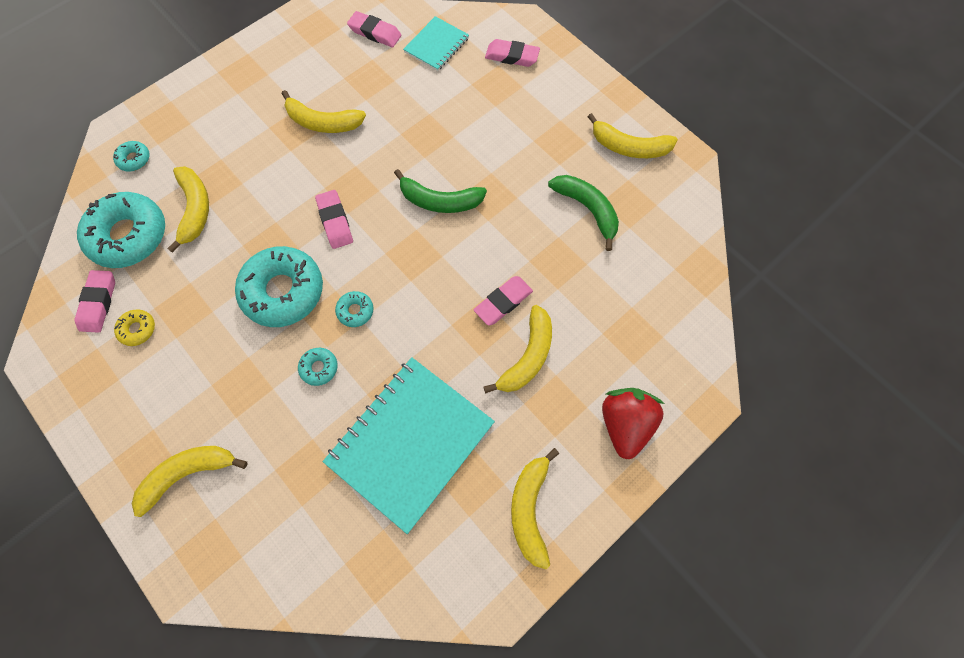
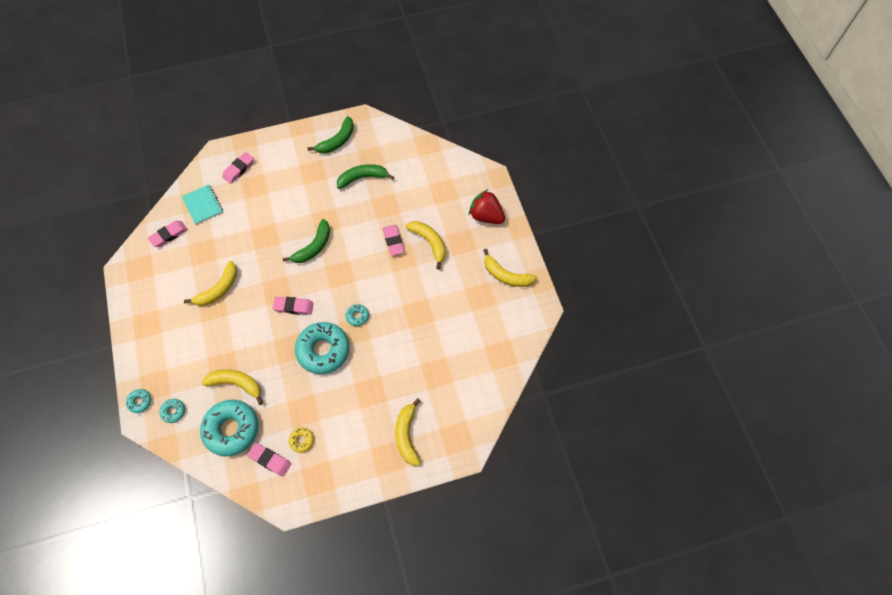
camera: 65 degrees left, 5 degrees down
turquoise donut [298,348,338,386] -> turquoise donut moved to [126,389,151,413]
turquoise notebook [323,357,495,534] -> none
yellow banana [587,113,678,158] -> green banana [308,116,354,153]

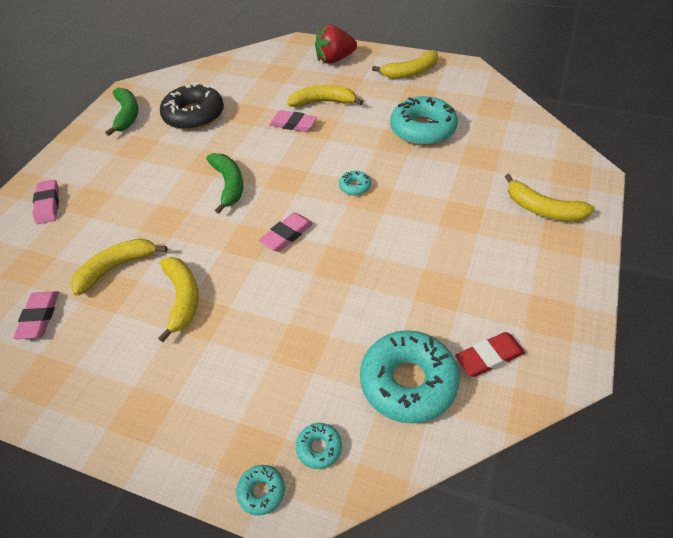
camera: 50 degrees left, 15 degrees down
turquoise notebook [182,184,223,225] -> none
yellow banana [202,370,263,405] -> yellow banana moved to [71,239,168,296]
pink eraser [247,443,291,477] -> red eraser [455,332,525,377]
yellow donut [289,428,314,453] -> none
turquoise donut [295,322,349,374] -> turquoise donut moved to [390,96,458,146]
green banana [337,164,395,189] -> black donut [160,82,224,130]

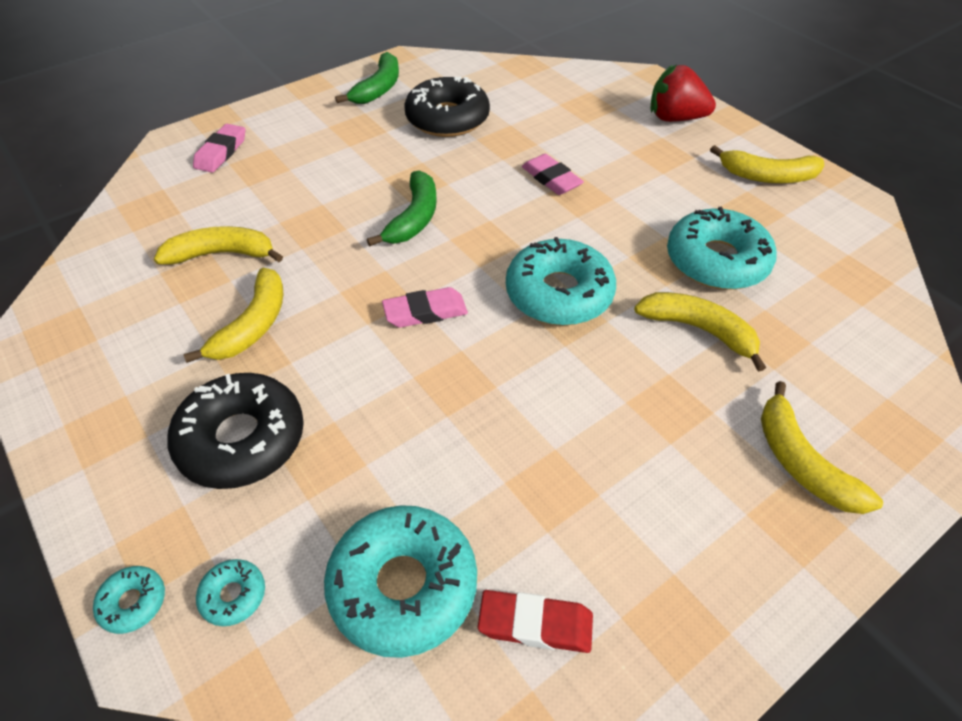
camera: 30 degrees right, 0 degrees up
pink eraser [13,291,59,339] -> none
yellow banana [287,85,363,107] -> yellow banana moved to [634,292,766,372]
turquoise donut [339,171,371,195] -> turquoise donut [506,237,616,325], size x2.27
none -> black donut [167,373,304,489]

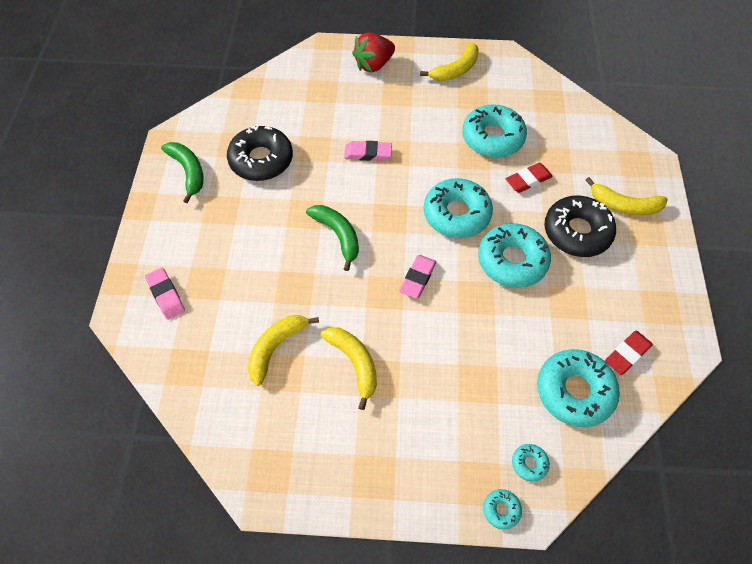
camera: 50 degrees left, 10 degrees up
black donut [167,373,304,489] -> black donut moved to [544,195,616,257]
yellow banana [634,292,766,372] -> red eraser [506,163,553,193]
none -> turquoise donut [478,223,551,288]

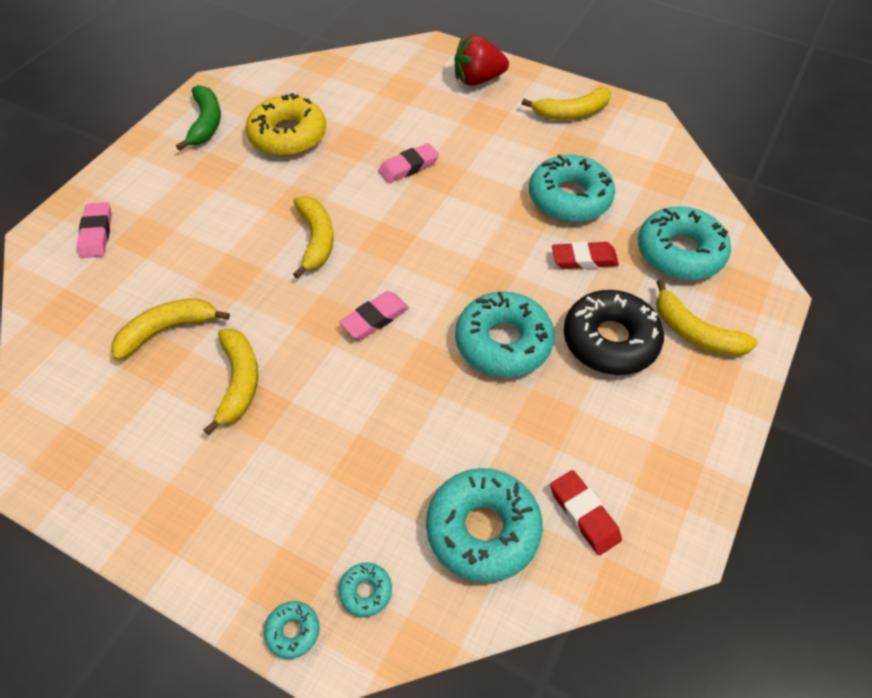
camera: 25 degrees right, 5 degrees down
black donut [227,125,293,181] -> yellow donut [246,93,326,156]
green banana [306,205,359,271] -> yellow banana [293,196,334,279]
pink eraser [344,141,392,161] -> pink eraser turned 60 degrees counterclockwise [378,143,439,183]
turquoise donut [424,178,493,238] -> turquoise donut moved to [638,206,731,280]
red eraser [605,331,653,375] -> red eraser turned 75 degrees clockwise [550,470,622,555]

